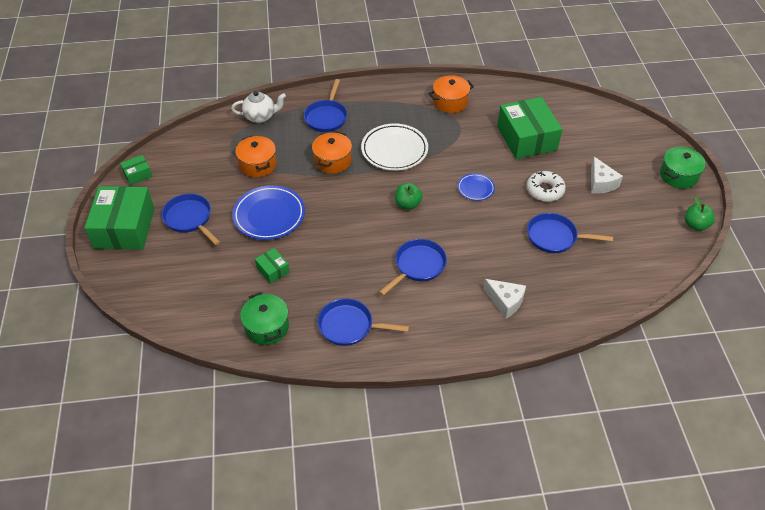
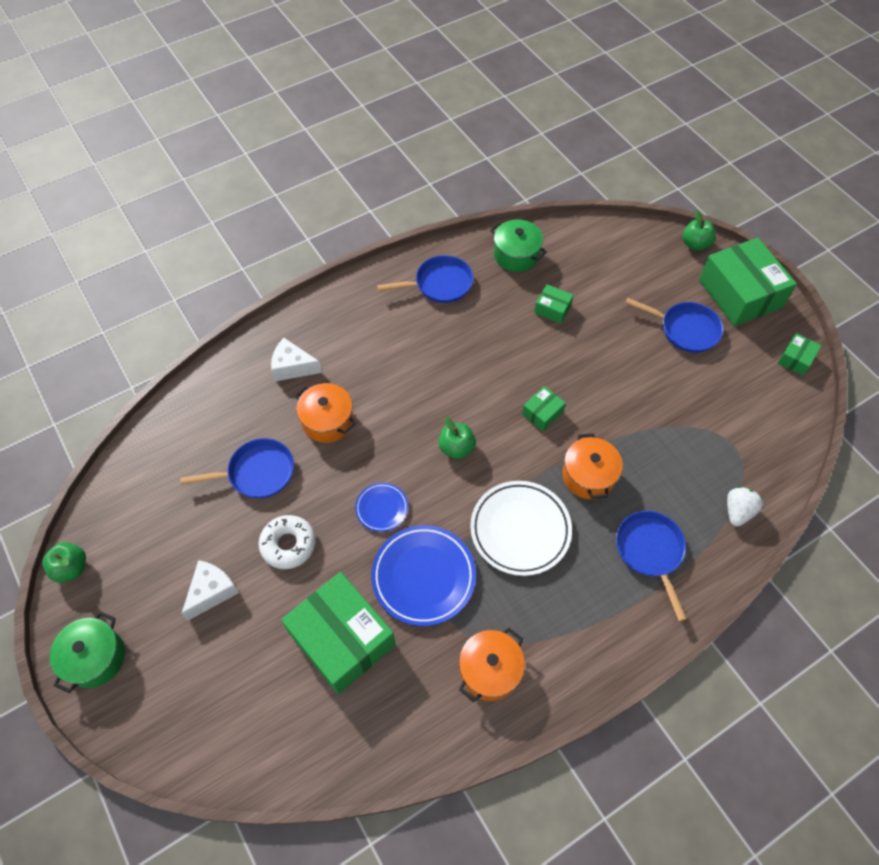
camera: 155 degrees right, 10 degrees up
white teapot [231,91,286,123] -> white strawberry [727,487,763,527]
blue plate [232,185,305,240] -> blue plate moved to [371,525,476,626]
orange pot [235,135,277,177] -> orange pot moved to [295,383,356,443]
blue pan [379,239,447,296] -> none
white cheese [591,157,623,194] -> white cheese turned 75 degrees clockwise [181,560,239,620]
none -> green box [522,386,566,431]
none -> green apple [683,210,716,251]

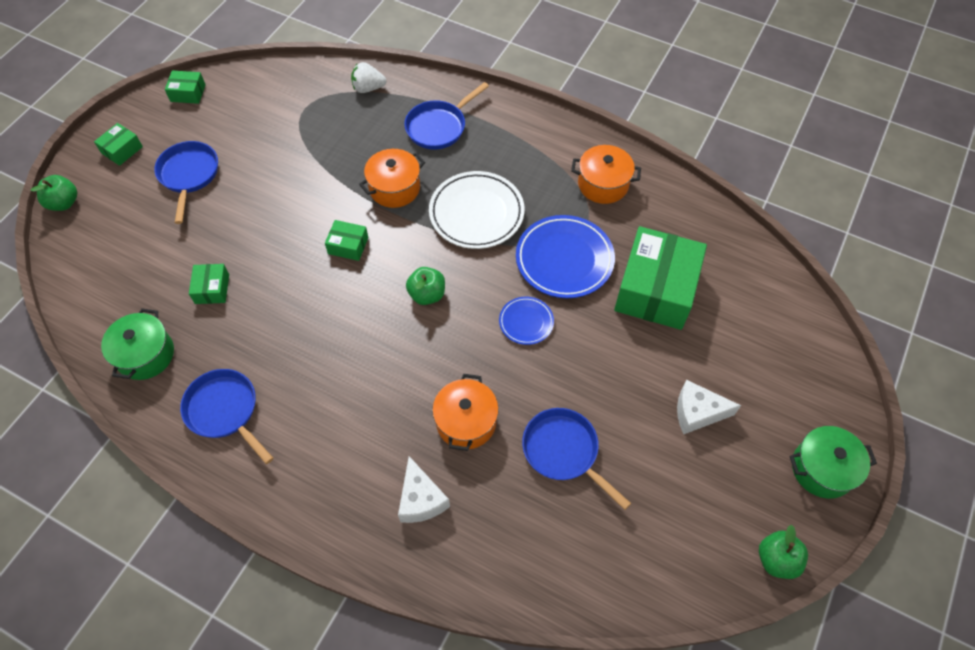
camera: 120 degrees left, 0 degrees up
white donut [259,515,316,569] -> none
green box [699,238,797,326] -> green box [94,123,143,166], size x0.45

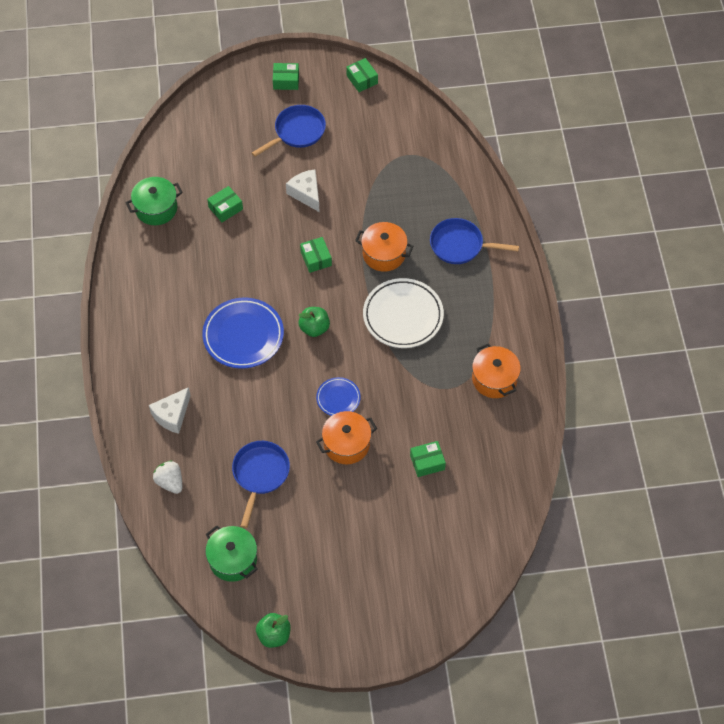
camera: 55 degrees right, 0 degrees up
green apple [31,175,77,211] -> none
blue pan [180,369,274,464] -> none
white strawberry [351,62,386,93] -> white strawberry moved to [153,460,182,494]
orange pot [432,374,499,451] -> orange pot moved to [316,411,377,464]
blue plate [516,215,615,298] -> blue plate moved to [202,297,284,369]
green box [614,226,707,330] -> green box [410,441,446,477], size x0.45
white cheese [677,380,741,434] -> white cheese moved to [286,169,320,212]
green pot [789,426,877,499] -> green pot moved to [205,525,258,582]

